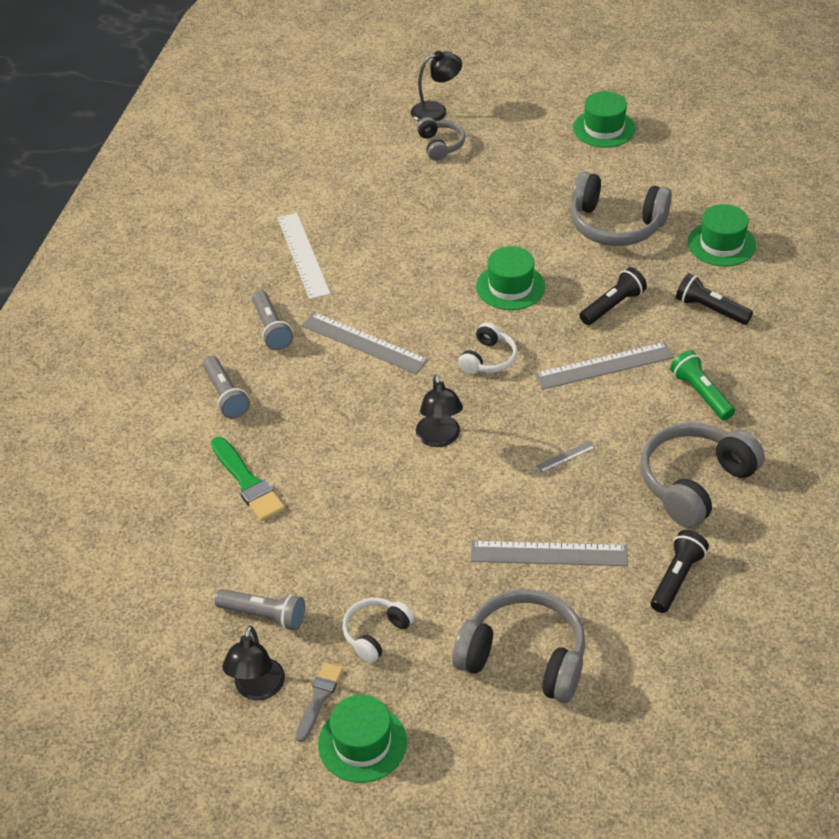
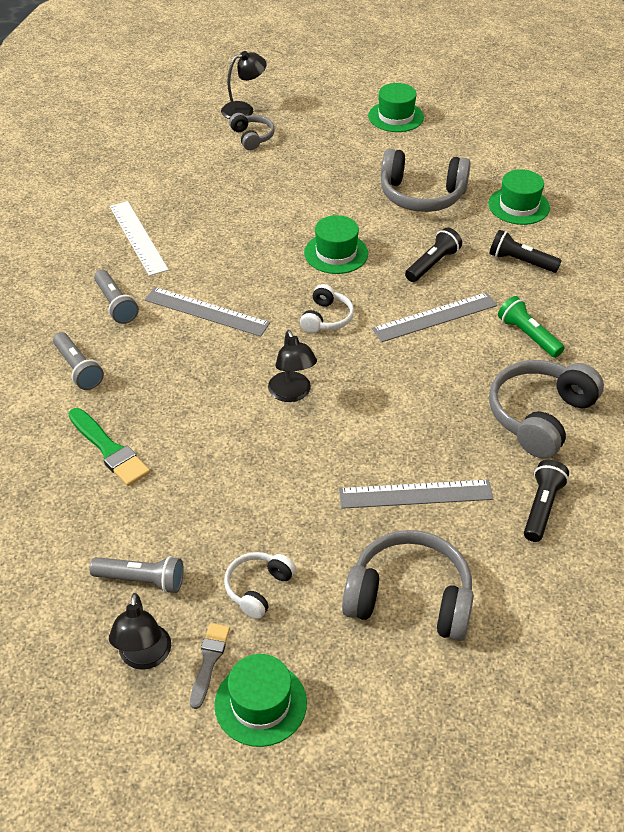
camera: 10 degrees left, 0 degrees up
grey ruler [536,441,595,473] -> none

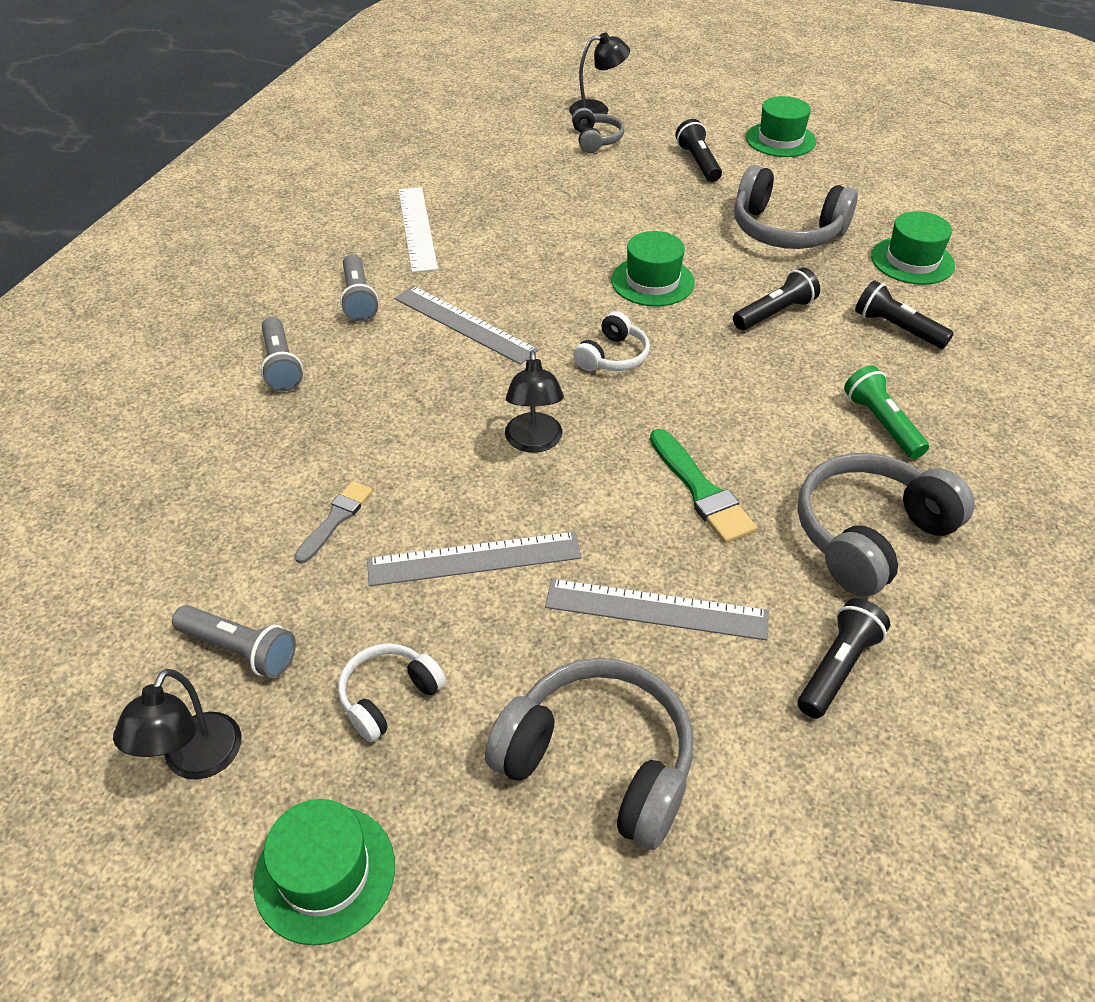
camera: 15 degrees right, 0 degrees up
green brush [69,408,150,486] -> green brush moved to [650,429,757,543]
grey brush [190,623,230,709] -> grey brush moved to [295,481,373,564]
grey ruler [372,292,497,342] -> grey ruler moved to [367,532,581,586]
none -> black flashlight [675,119,722,182]

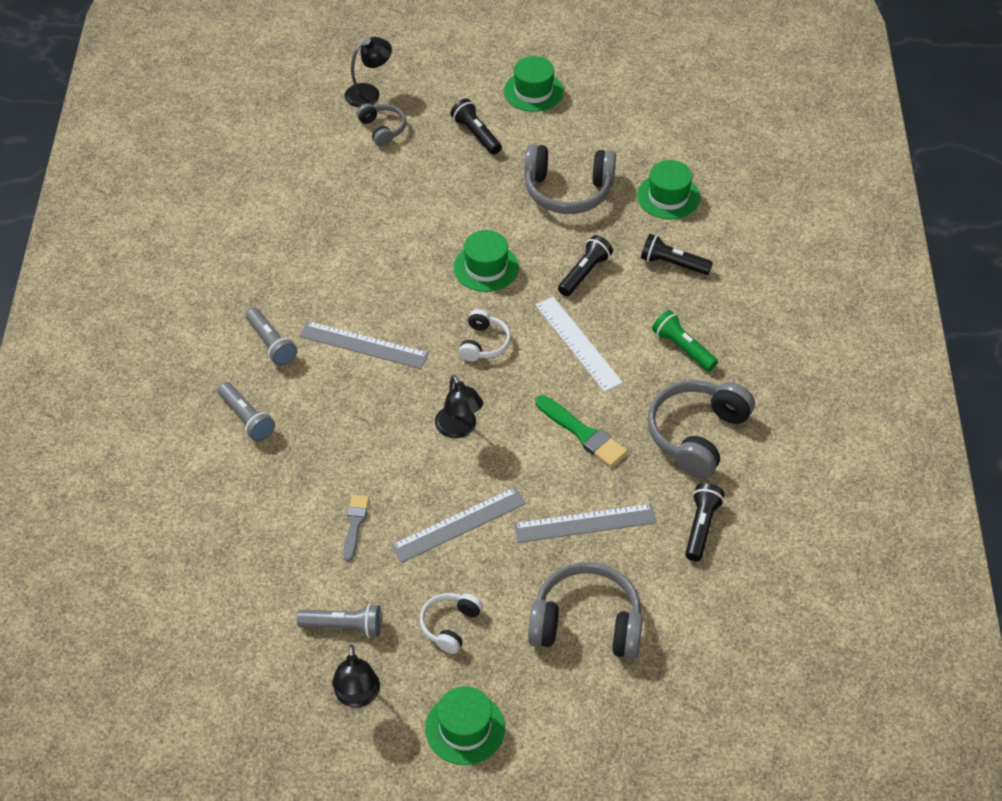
camera: 20 degrees left, 5 degrees up
white ruler [399,187,438,273] -> white ruler moved to [536,297,623,392]

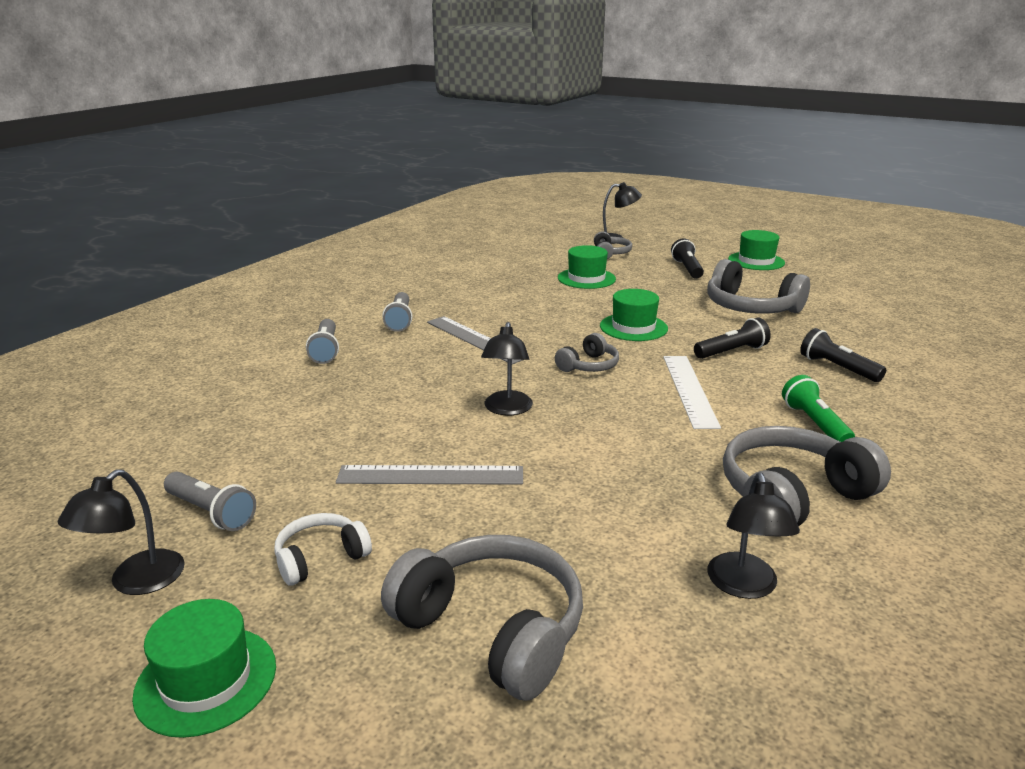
camera: 30 degrees right, 25 degrees down
grey brush [343,495,369,562] -> none
white headphones [459,309,511,361] -> grey headphones [555,333,619,372]
grey ruler [514,504,657,543] -> none
green brush [536,395,627,467] -> none
green hat [637,160,700,219] -> green hat moved to [558,245,616,289]
black flashlight [685,483,725,561] -> black lamp [707,473,800,599]

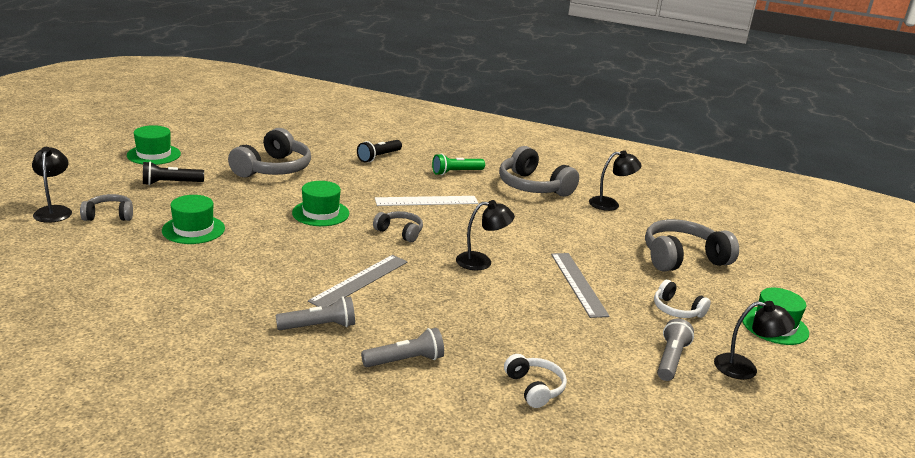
camera: 105 degrees left, 0 degrees up
grey headphones [381,535,583,701] -> grey headphones turned 45 degrees clockwise [645,219,739,272]
black flashlight [694,317,771,359] -> none
none -> white headphones [504,354,567,408]

